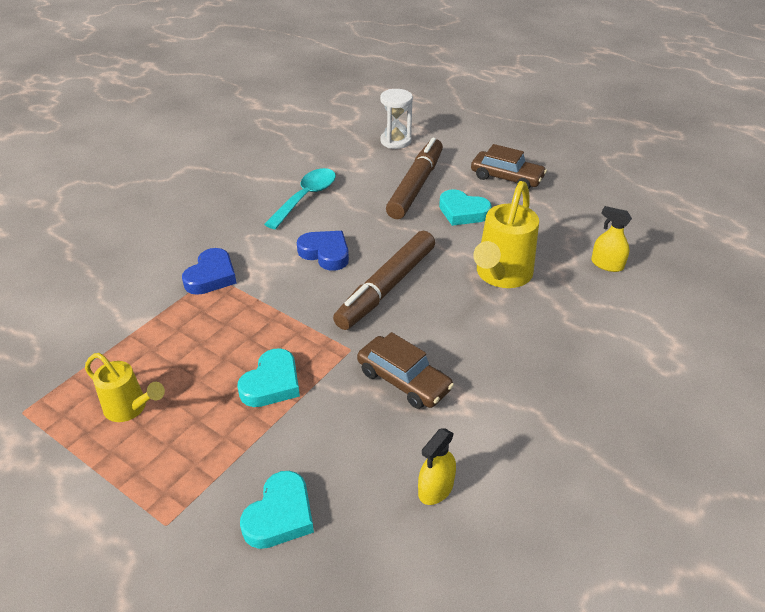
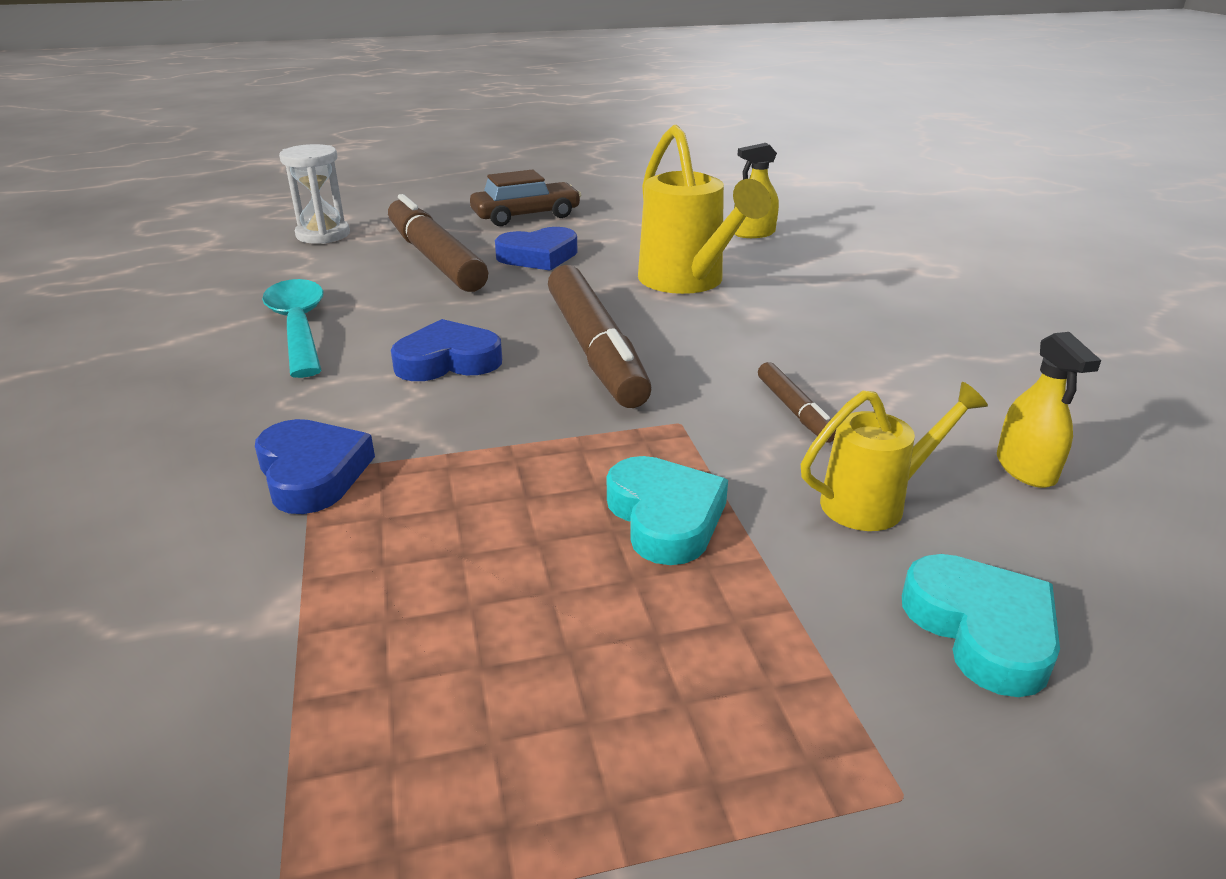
camera: 50 degrees left, 10 degrees down
yellow watering can [85,353,165,422] -> yellow watering can moved to [801,382,988,531]
brown car [357,332,454,409] -> brown marker [758,362,836,443]
turquoise heart [439,189,492,226] -> blue heart [495,227,578,271]

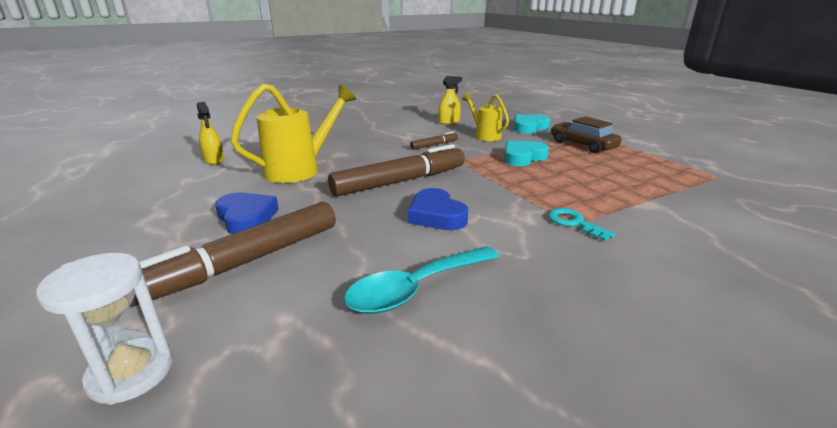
camera: 105 degrees left, 5 degrees down
blue heart [255,419,375,514] -> turquoise key [548,208,616,241]
brown car [470,169,581,226] -> brown car moved to [551,117,622,153]

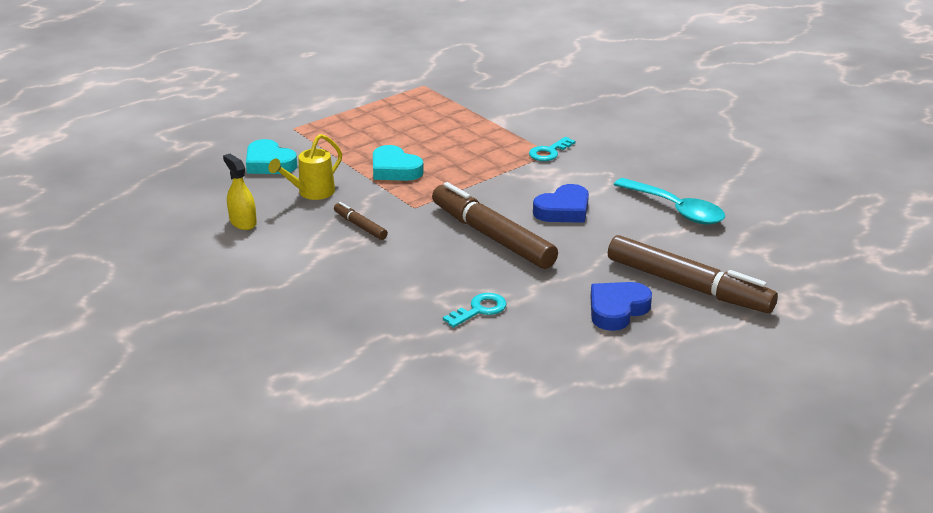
camera: 100 degrees left, 5 degrees up
white hourglass [36,253,173,405] -> none
yellow spray bottle [197,102,224,165] -> none
yellow watering can [230,83,356,183] -> turquoise key [443,293,507,328]
brown car [551,117,622,153] -> none

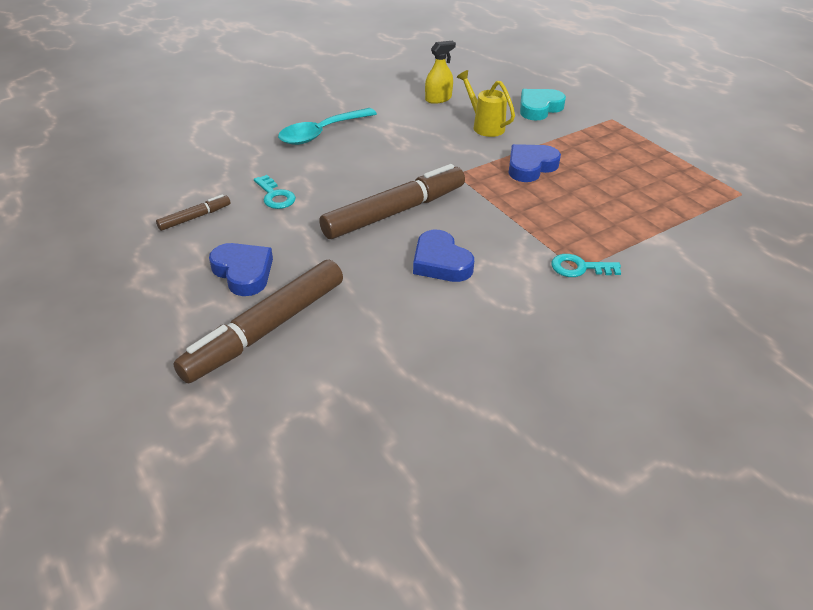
camera: 95 degrees right, 10 degrees up
brown marker [334,202,388,240] -> brown marker moved to [156,194,230,231]
turquoise heart [373,145,424,181] -> blue heart [509,144,561,182]
turquoise key [529,137,575,161] -> turquoise key turned 45 degrees counterclockwise [551,254,621,277]
turquoise spoon [614,178,725,225] -> turquoise spoon moved to [278,108,377,145]

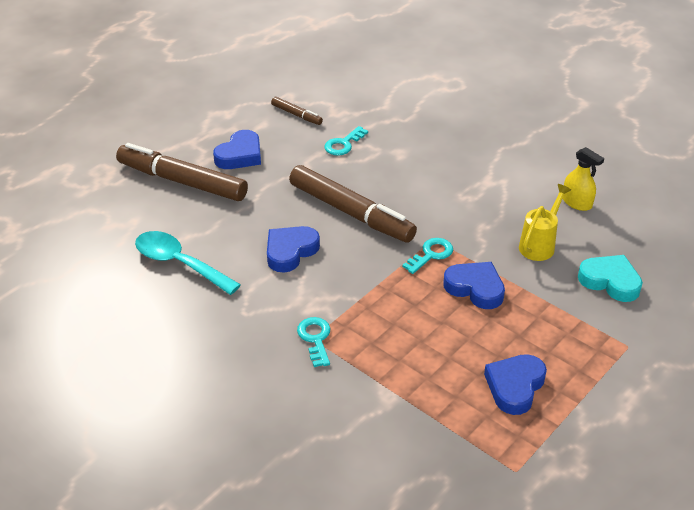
camera: 75 degrees right, 0 degrees up
turquoise spoon [278,108,377,145] -> turquoise spoon moved to [135,231,241,295]
none -> turquoise key [402,238,453,274]
none -> blue heart [484,354,547,415]

